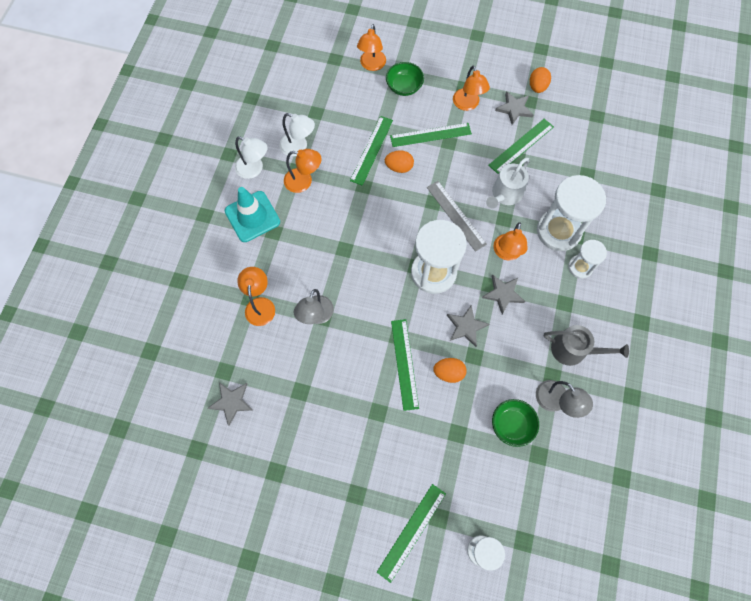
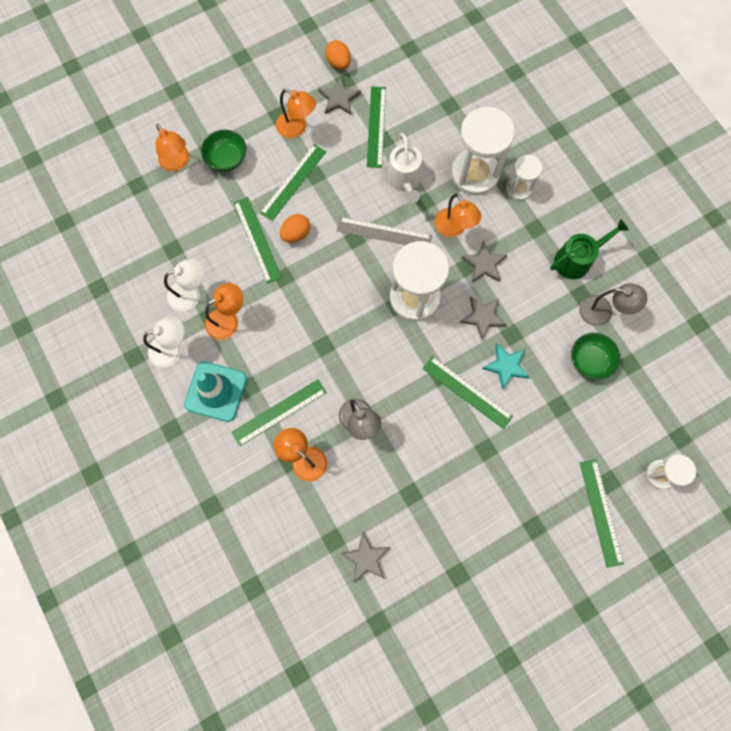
camera: 45 degrees left, 5 degrees up
orange egg [433,358,467,383] -> turquoise star [482,343,530,390]
grey watering can [544,325,629,366] -> green watering can [550,219,629,279]
none -> green ruler [231,379,327,446]

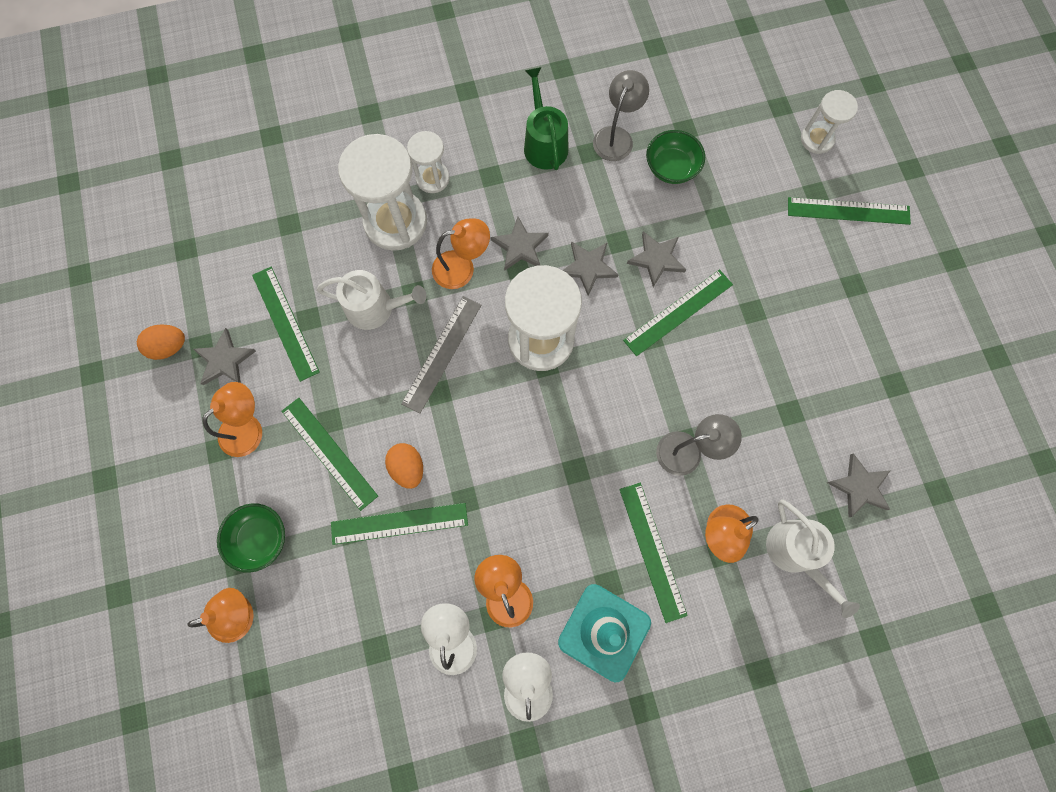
camera: 75 degrees left, 0 degrees up
green ruler [367,87,386,168] -> green ruler turned 45 degrees clockwise [252,267,320,382]
turquoise star [482,343,530,390] -> grey star [627,231,686,287]
none -> white watering can [766,499,860,618]

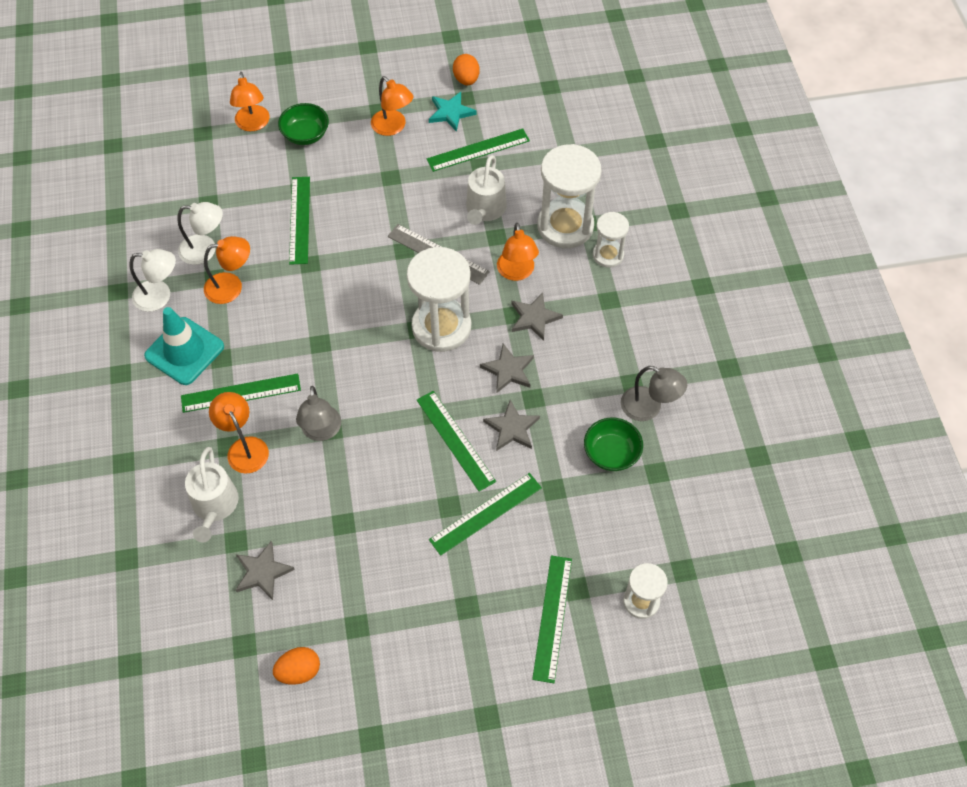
camera: 95 degrees right, 15 degrees down
grey star [193,328,256,385] -> turquoise star [429,92,476,132]
green ruler [281,398,378,511] -> green ruler moved to [429,473,542,556]
orange egg [385,443,423,489] -> orange egg moved to [273,647,320,685]
green watering can [524,67,568,170] -> none
white watering can [766,499,860,618] -> white watering can turned 75 degrees counterclockwise [185,447,239,542]

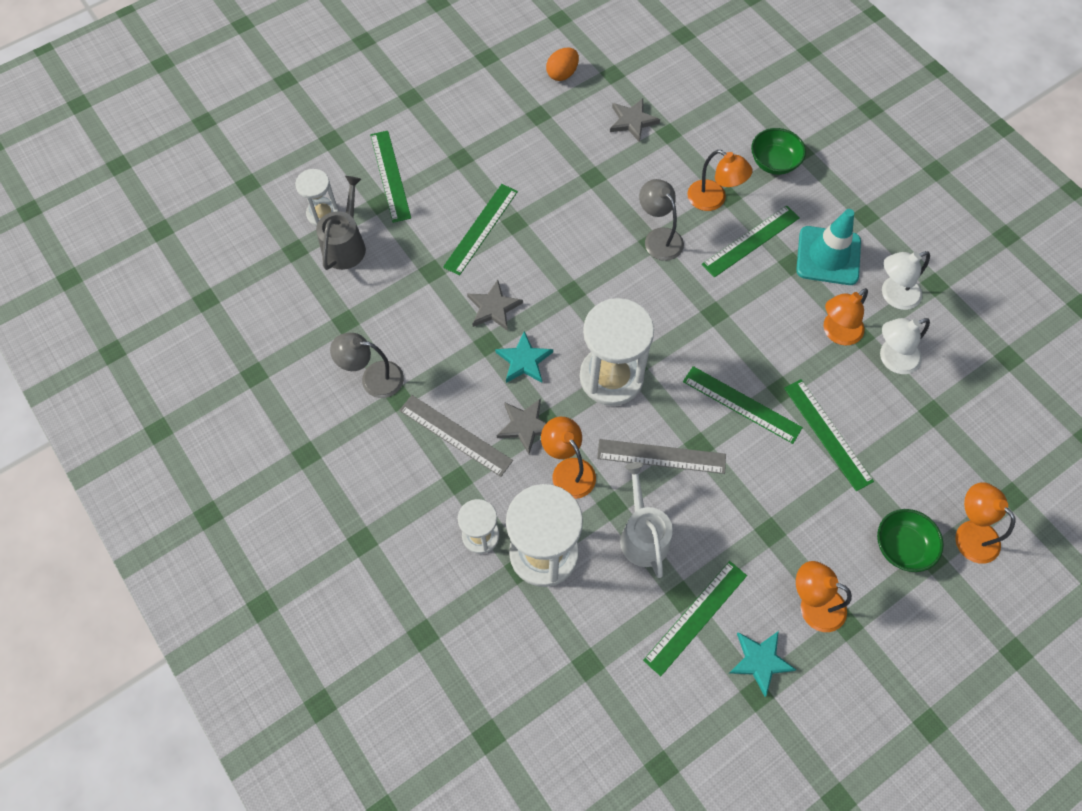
camera: 155 degrees right, 5 degrees up
white watering can [185,447,239,542] -> none
green ruler [417,391,496,492] -> green ruler moved to [683,366,803,444]
orange egg [453,54,479,85] -> none
grey star [480,343,534,393] -> turquoise star [495,331,553,383]
green bowl [584,417,643,471] -> green bowl moved to [751,128,806,175]
none -> grey watering can [316,176,366,270]
none -> grey ruler [399,395,513,477]

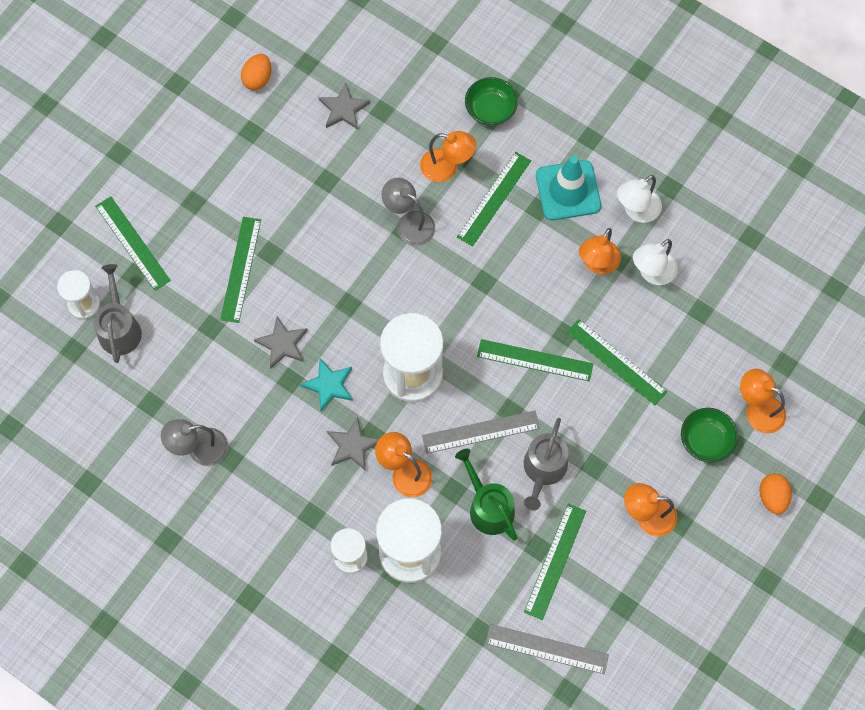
camera: 20 degrees left, 5 degrees up
grey ruler [399,395,513,477] -> grey ruler moved to [485,624,609,674]
white watering can [620,462,673,578] -> green watering can [455,449,517,541]
turquoise star [730,631,796,697] -> none
none -> grey watering can [524,418,568,510]
none -> orange egg [759,473,792,515]

